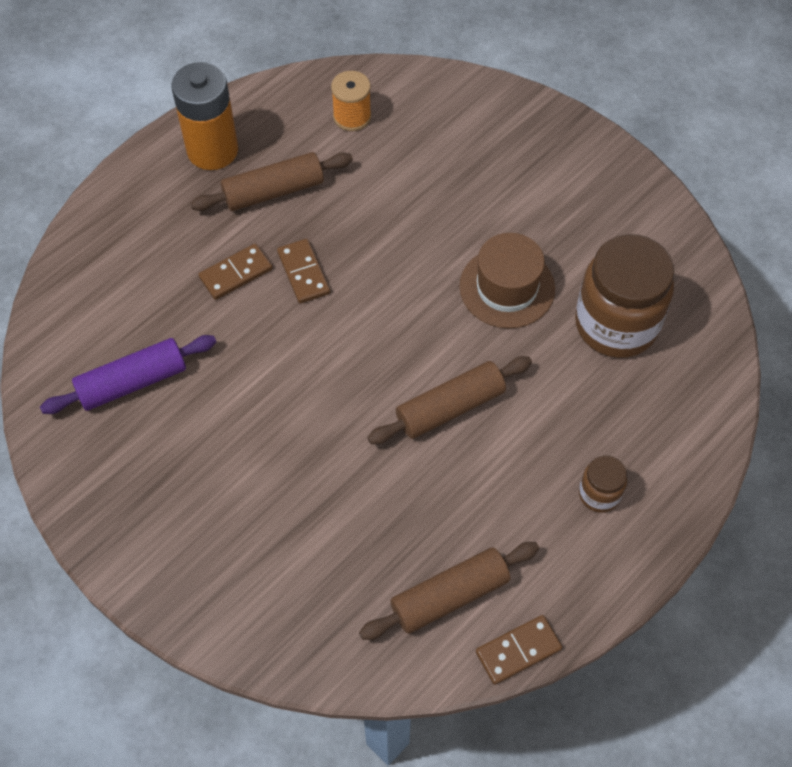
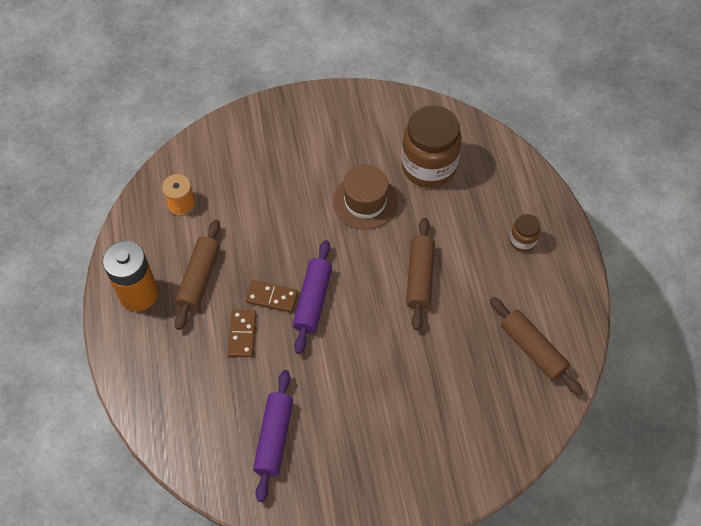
camera: 55 degrees left, 0 degrees up
brown rolling pin [359,542,539,640] -> brown rolling pin turned 45 degrees counterclockwise [490,297,583,395]
brown domino [476,615,562,685] -> none
none -> purple rolling pin [293,240,332,354]

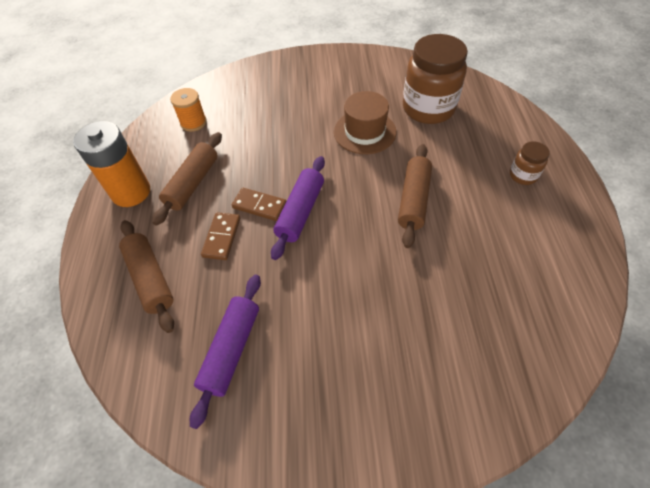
camera: 10 degrees right, 5 degrees down
brown rolling pin [490,297,583,395] -> brown rolling pin moved to [119,220,174,333]

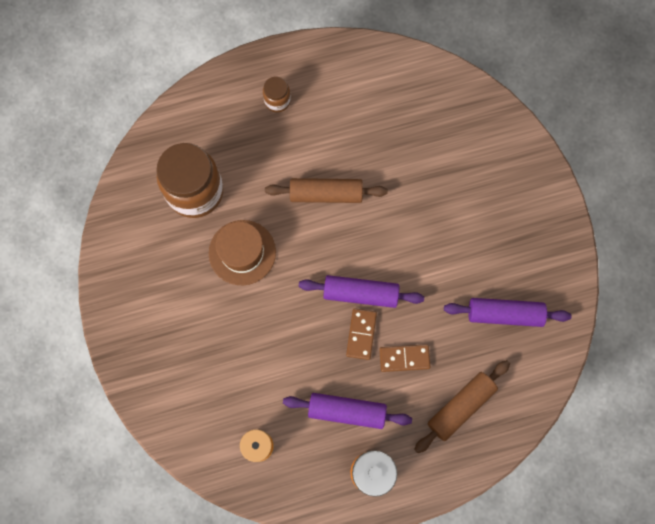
camera: 105 degrees left, 20 degrees up
brown rolling pin [152,132,222,226] -> purple rolling pin [283,393,412,429]

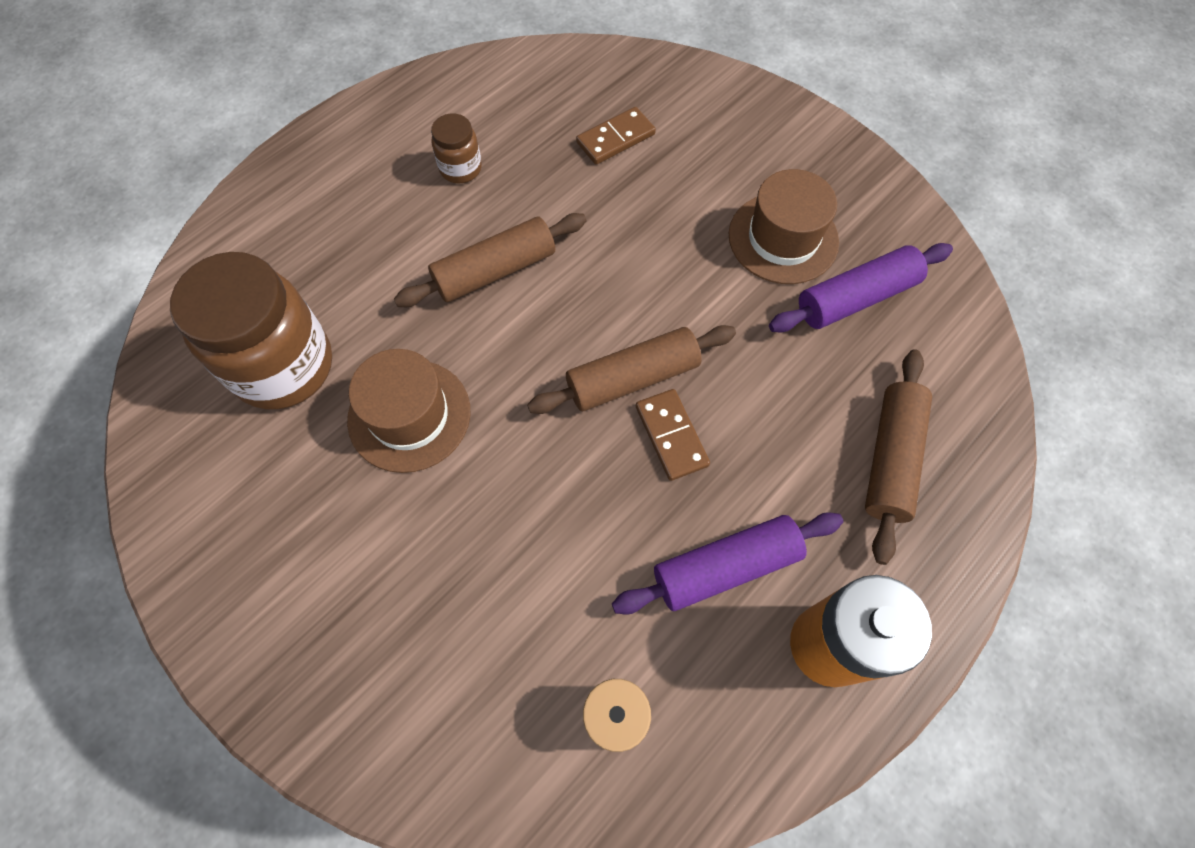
camera: 30 degrees left, 10 degrees down
brown jar [263,76,291,112] -> brown jar moved to [431,114,482,183]
purple rolling pin [299,275,424,308] -> brown rolling pin [527,325,736,414]
brown domino [379,344,431,372] -> brown domino moved to [576,107,656,164]
none -> brown hat [729,169,839,284]

